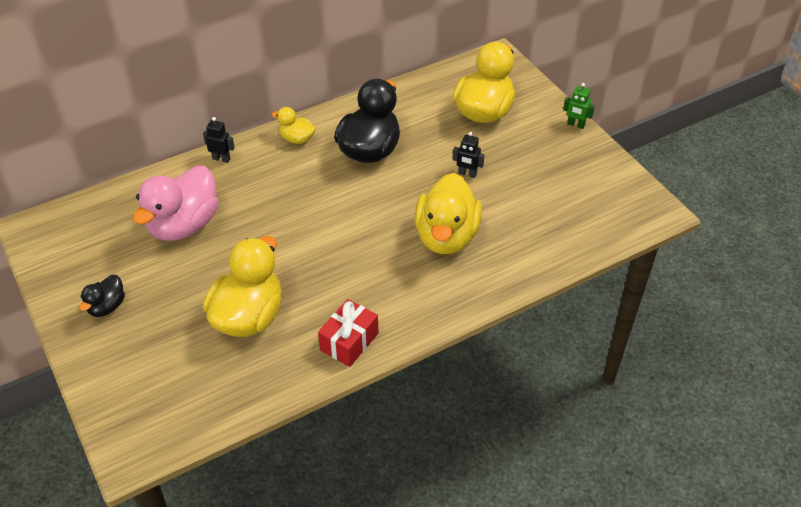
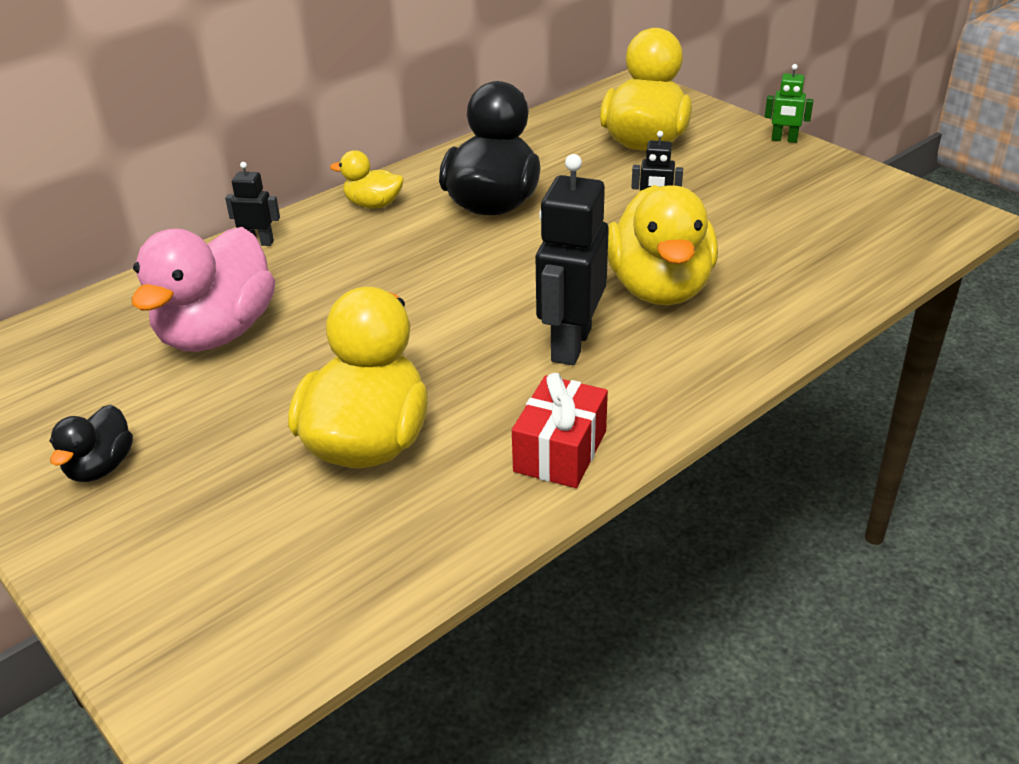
camera: 10 degrees left, 10 degrees down
none -> black robot [536,154,609,365]

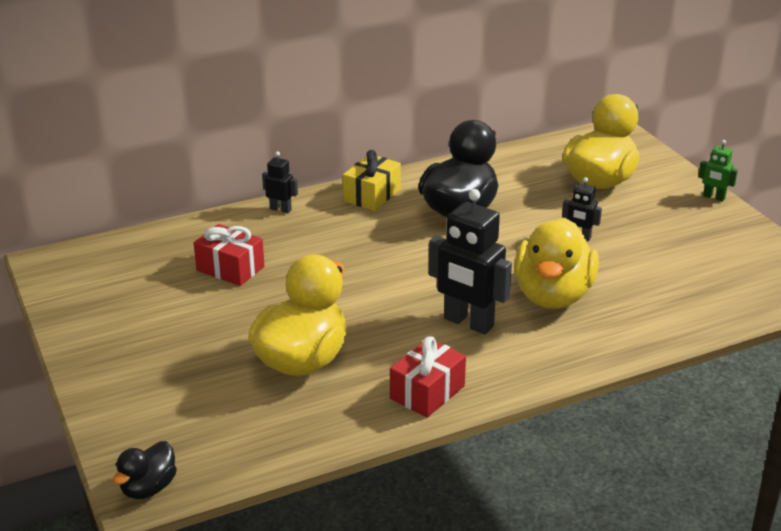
camera: 15 degrees right, 5 degrees down
black duck [49,405,133,482] -> black duck moved to [112,441,177,499]
pink duck [132,227,275,352] -> red gift [194,224,264,286]
yellow duck [330,150,404,209] -> yellow gift [343,150,401,211]
black robot [536,154,609,365] -> black robot turned 90 degrees counterclockwise [429,189,512,334]

